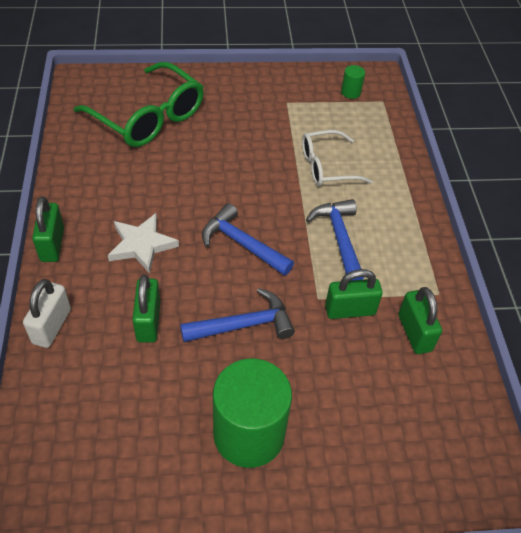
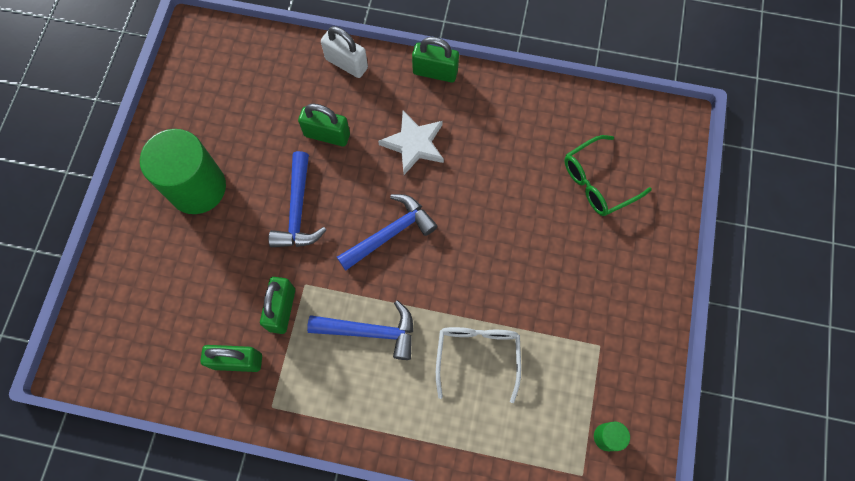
camera: 110 degrees right, 20 degrees up
green glasses [74,62,204,147] -> green glasses [564,135,652,216], size x0.62

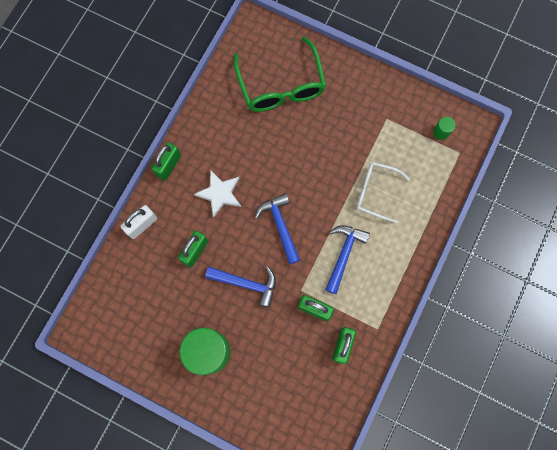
camera: 75 degrees left, 5 degrees up
green glasses [564,135,652,216] -> green glasses [234,37,326,112], size x1.62

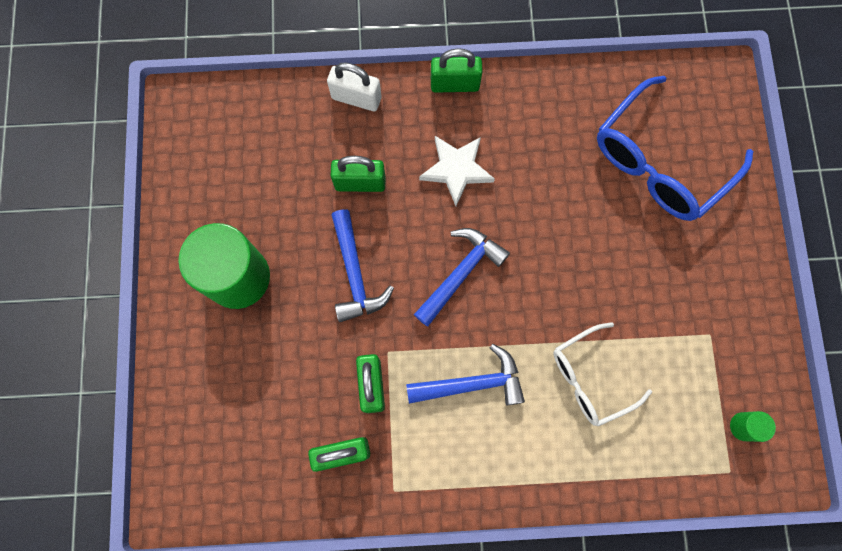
camera: 60 degrees right, 0 degrees up
green glasses [234,37,326,112] -> blue glasses [597,76,753,221]
white glasses [356,162,410,223] -> white glasses turned 105 degrees counterclockwise [553,322,652,426]

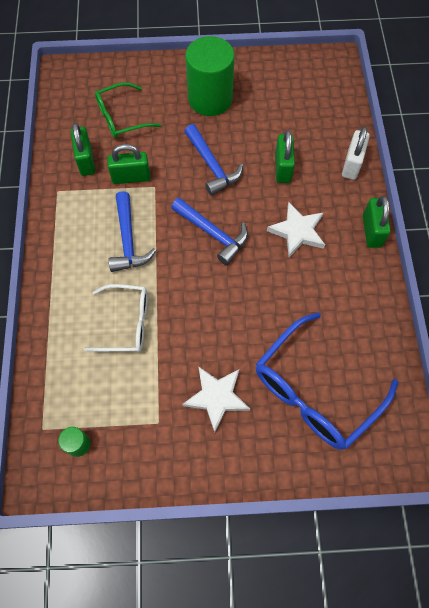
camera: 90 degrees right, 10 degrees down
blue hammer [332,209,394,322] -> blue hammer turned 105 degrees counterclockwise [184,124,243,196]
white glasses [553,322,652,426] -> white glasses turned 120 degrees clockwise [84,284,148,352]
blue glasses [597,76,753,221] -> blue glasses turned 90 degrees counterclockwise [256,312,398,450]
none -> green glasses [95,82,161,139]
none -> white star [182,366,250,433]

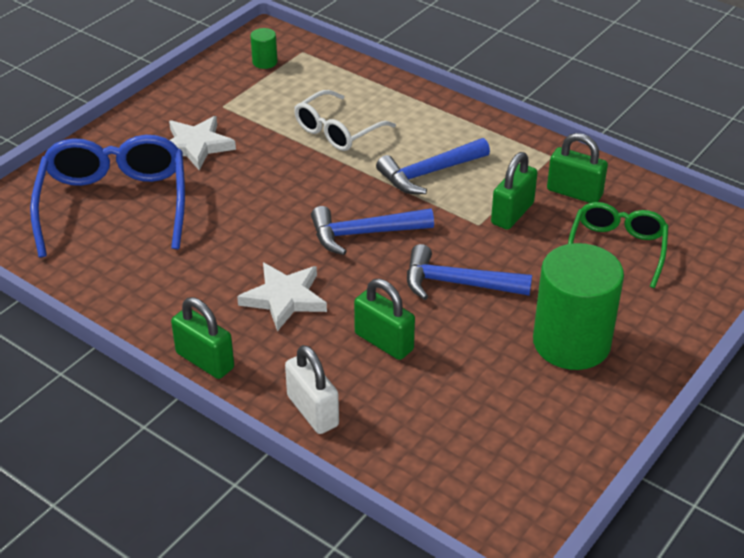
camera: 130 degrees right, 25 degrees down
blue hammer [109,191,156,272] -> blue hammer turned 60 degrees counterclockwise [376,138,490,194]

